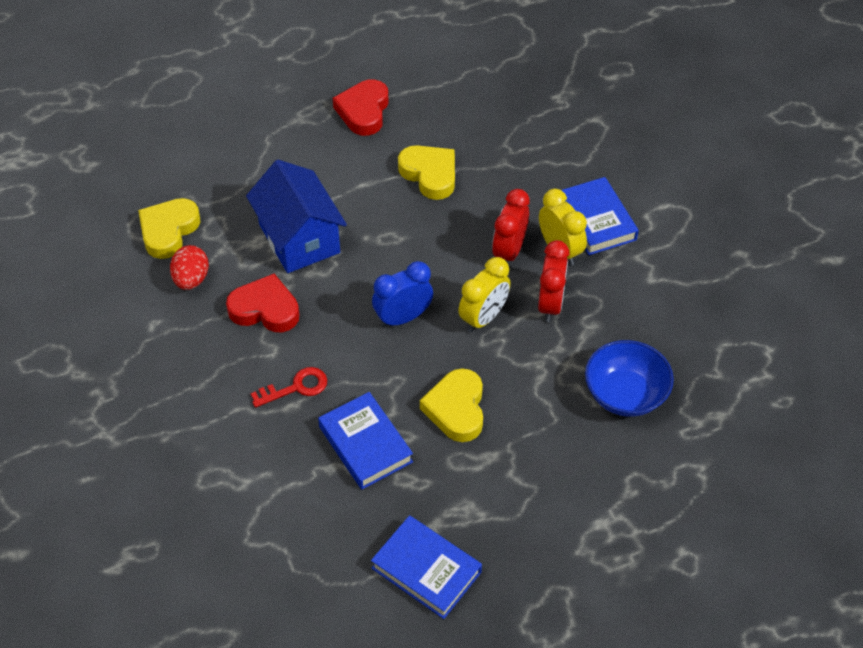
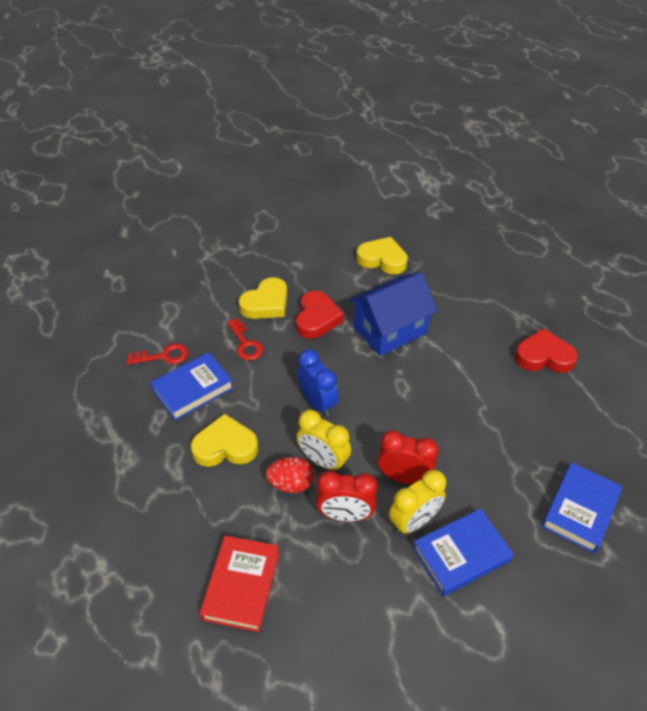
camera: 85 degrees right, 5 degrees down
red egg [170,245,209,290] -> red egg moved to [265,457,314,493]
blue book [371,515,482,619] -> blue book moved to [542,462,623,553]
yellow heart [398,145,455,200] -> yellow heart moved to [239,277,287,319]
blue bowl [585,340,674,417] -> red book [200,535,280,632]
none -> red key [127,343,188,365]

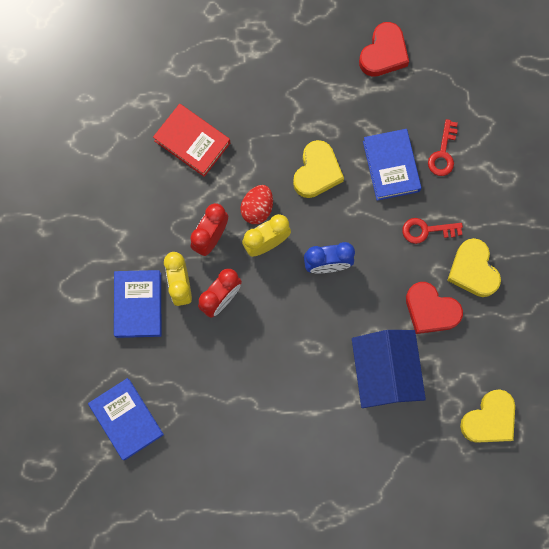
camera: 115 degrees right, 30 degrees up
red heart [515,328,578,373] -> red heart moved to [359,22,409,77]

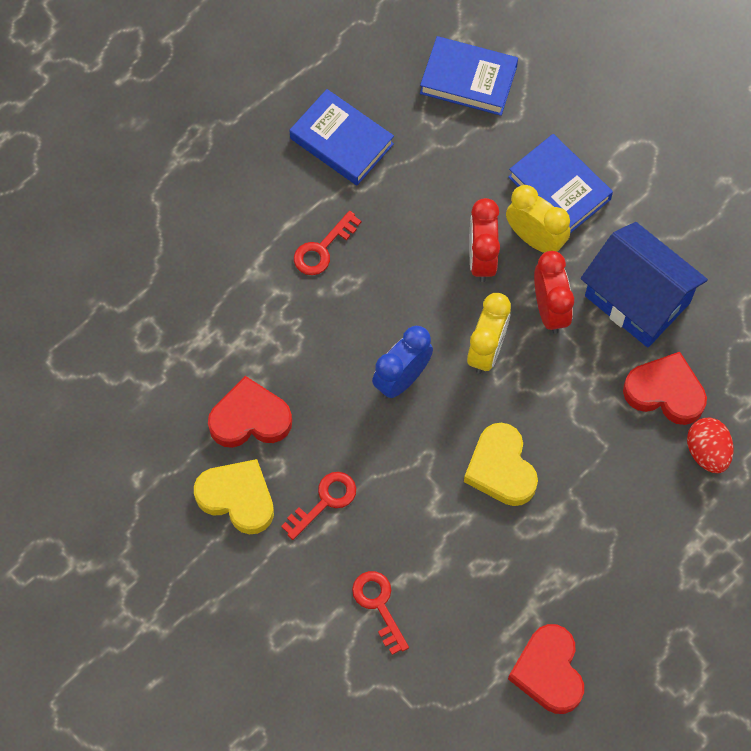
camera: 140 degrees right, 10 degrees down
red book [153,104,230,177] -> red heart [623,352,707,425]
red egg [240,185,273,224] -> red egg moved to [687,418,734,473]
blue house [352,330,426,408] -> blue house moved to [581,222,708,348]
blue book [363,129,421,201] -> blue book moved to [290,89,394,185]
yellow heart [460,389,515,443] -> none
none -> red key [294,211,361,275]

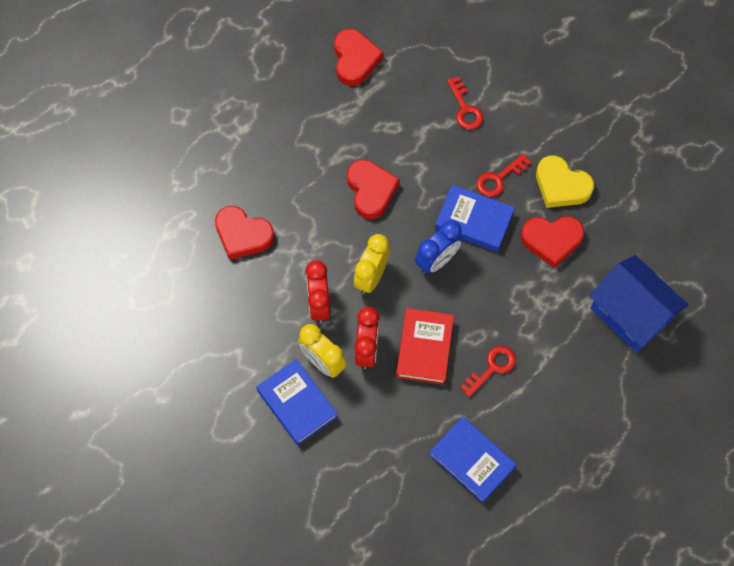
camera: 175 degrees left, 0 degrees up
blue book [420,36,518,116] -> blue book moved to [435,185,515,252]
yellow heart [464,423,538,506] -> red heart [347,160,399,219]
blue house [581,222,708,348] -> blue house moved to [589,255,688,353]
red egg [687,418,734,473] -> none
none -> red book [396,308,454,385]

